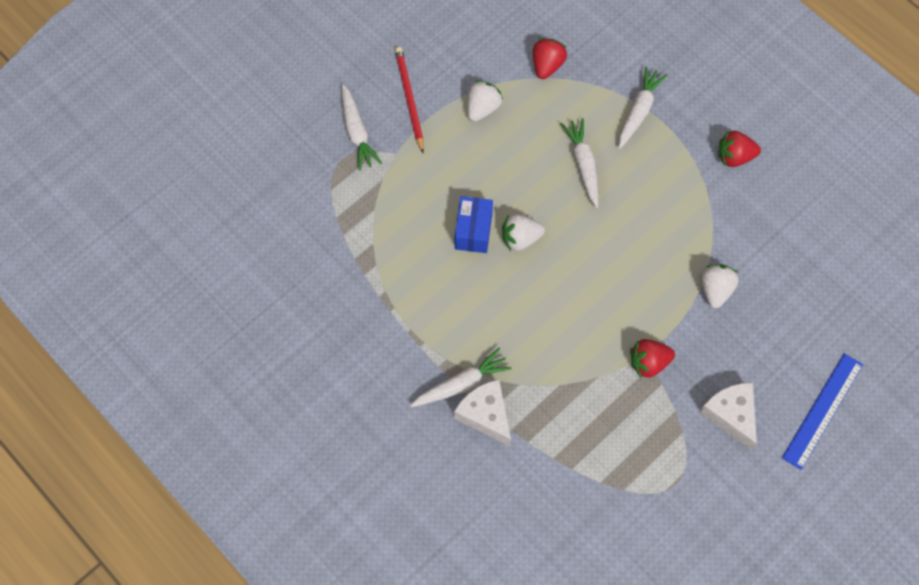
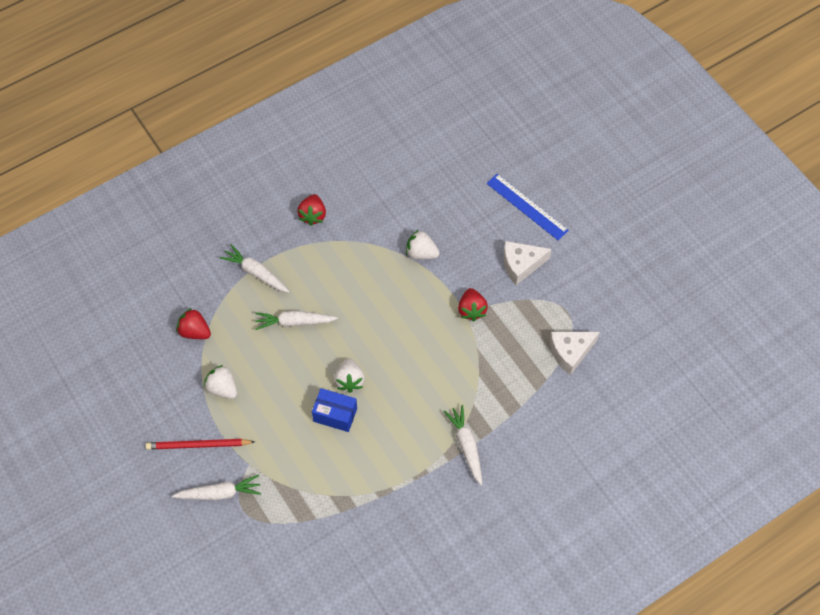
camera: 80 degrees left, 5 degrees down
white cheese [454,379,511,446] -> white cheese moved to [549,332,600,375]

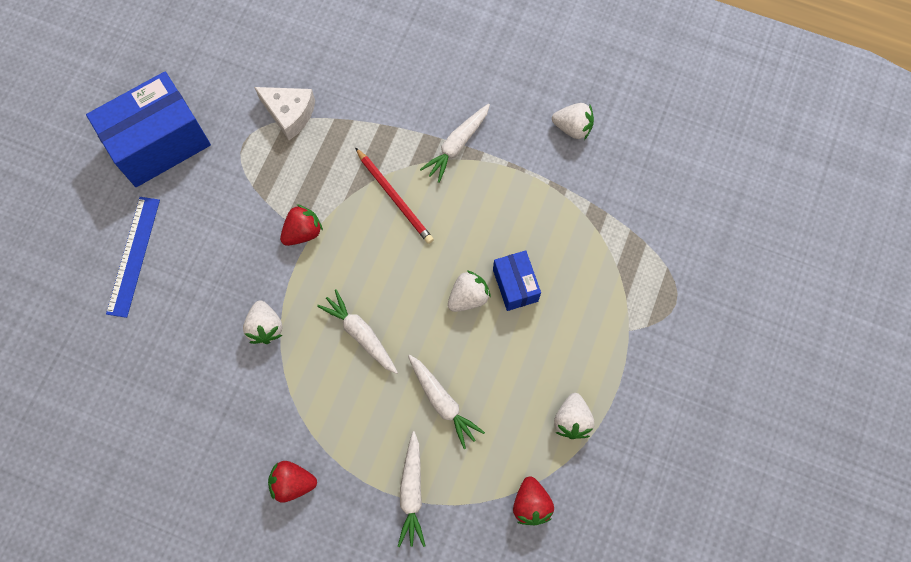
camera: 125 degrees left, 10 degrees up
red pencil [145,439,255,450] -> red pencil moved to [355,147,434,244]
white carrot [172,475,261,500] -> white carrot moved to [317,289,398,374]
red strawberry [297,194,326,226] -> red strawberry turned 150 degrees counterclockwise [268,461,317,503]
white cheese [503,241,552,285] -> none
none -> blue box [86,72,211,187]
none -> white strawberry [552,103,594,140]

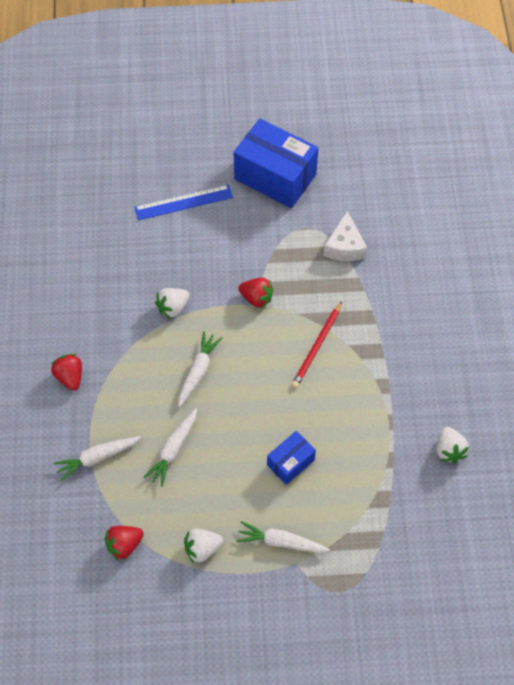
camera: 65 degrees right, 10 degrees down
white carrot [420,104,490,183] -> white carrot moved to [237,521,330,553]
white strawberry [448,271,491,312] -> none

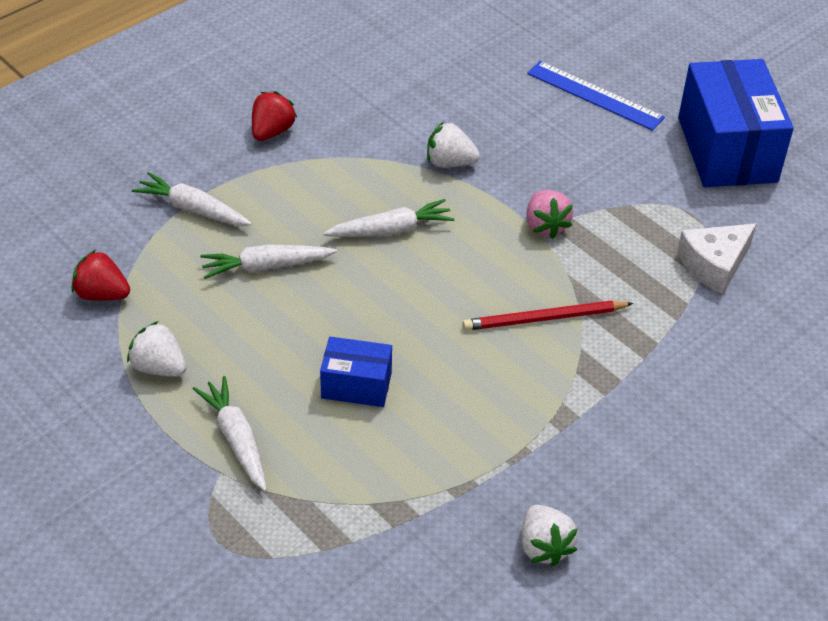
camera: 50 degrees right, 15 degrees down
red strawberry [238,278,273,309] -> pink strawberry [526,190,573,239]
white strawberry [437,427,469,463] -> white strawberry turned 60 degrees counterclockwise [521,505,578,567]

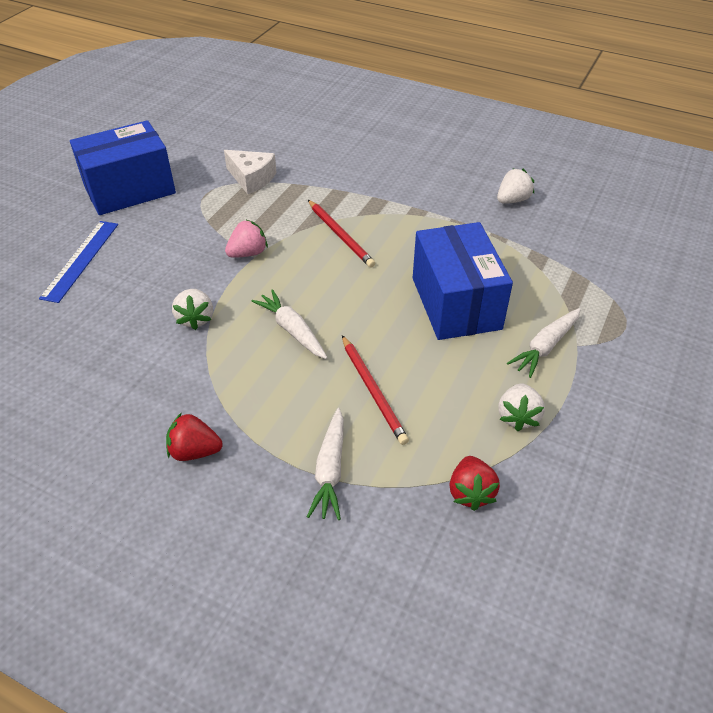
camera: 110 degrees left, 0 degrees up
white carrot [200,245,337,279] -> red pencil [342,335,409,445]
blue box [320,337,392,407] -> blue box [413,222,513,340], size x1.94

